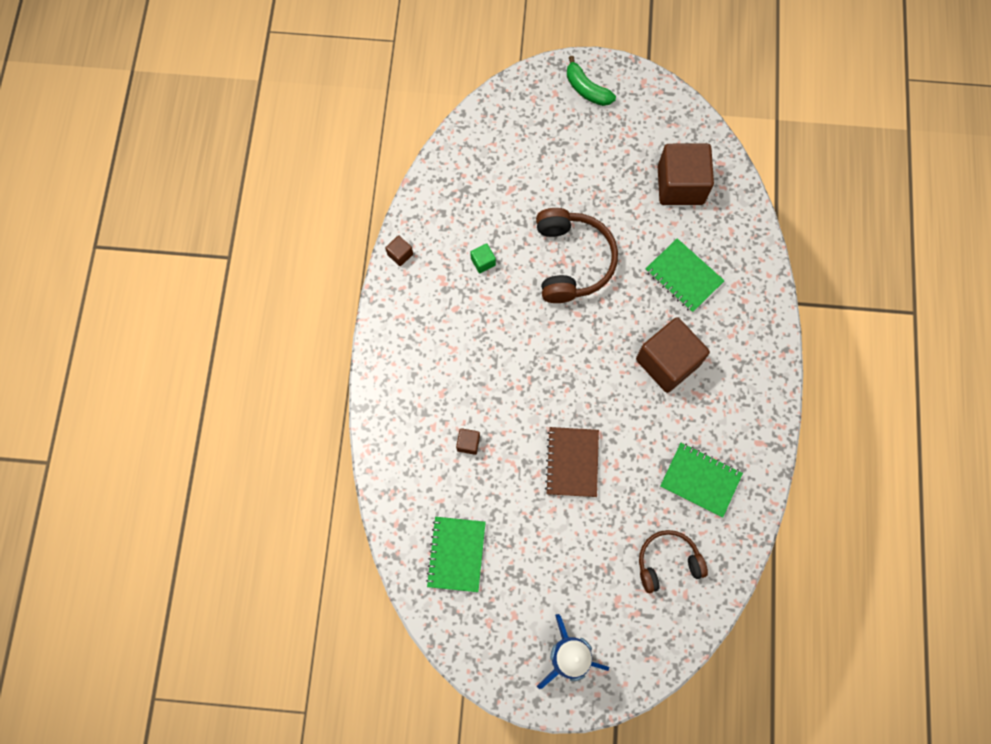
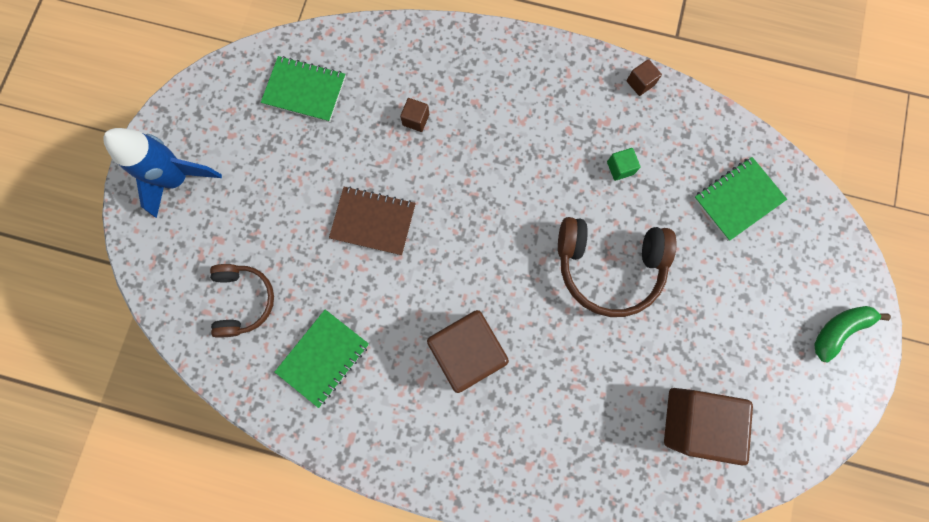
camera: 100 degrees right, 5 degrees up
green notebook [645,238,725,313] -> green notebook moved to [694,157,787,241]

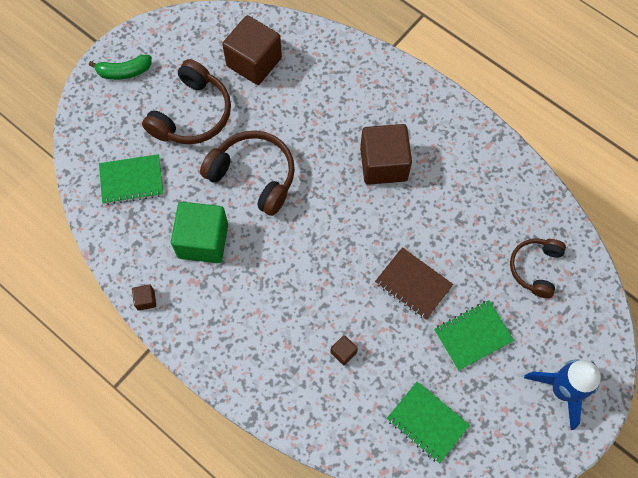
camera: 155 degrees left, 10 degrees down
green notebook [275,309,369,408] -> green notebook moved to [434,300,514,371]
green cube [607,148,641,181] -> green cube [171,202,228,263], size x2.42
none -> brown headphones [142,59,231,144]

